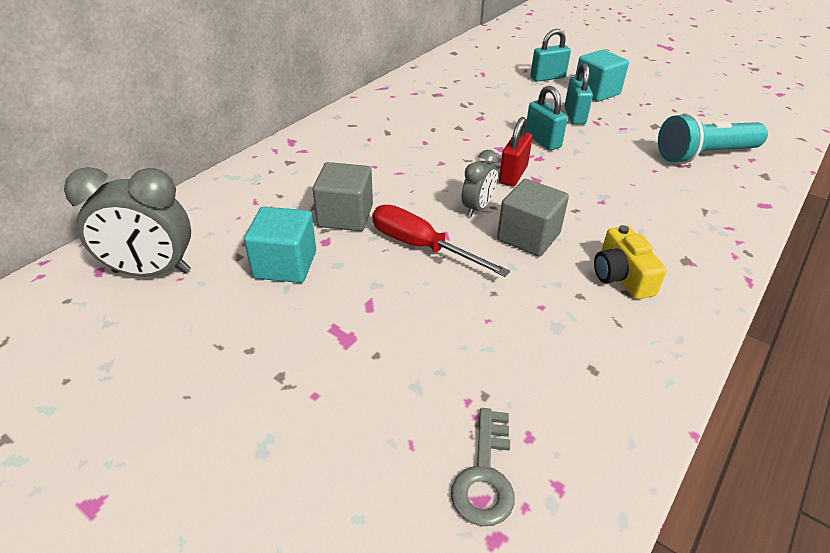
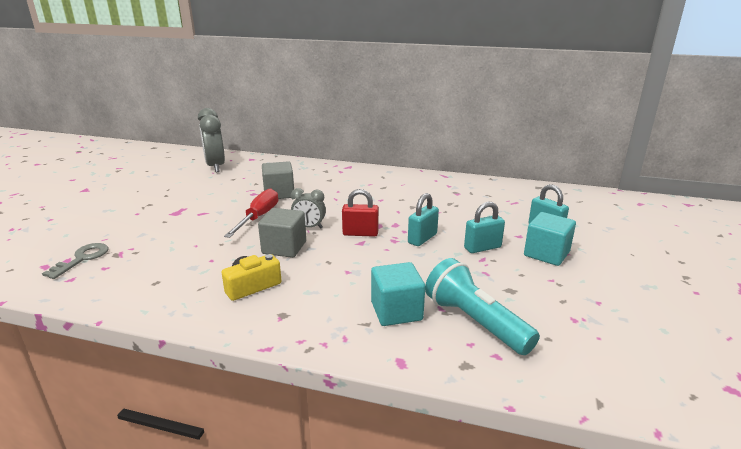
camera: 70 degrees right, 15 degrees down
turquoise cube [244,207,316,283] -> turquoise cube moved to [371,262,425,326]
grey key [451,408,515,526] -> grey key turned 120 degrees clockwise [42,243,108,279]

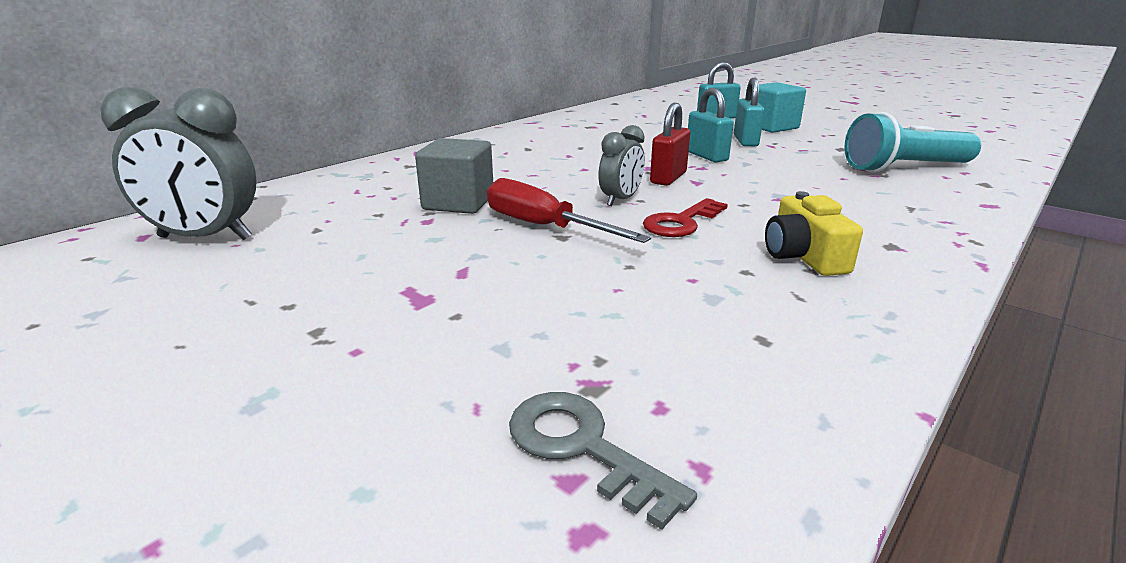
camera: 65 degrees left, 0 degrees up
grey cube [258,208,306,258] -> red key [643,198,728,237]
turquoise cube [371,262,425,326] -> none

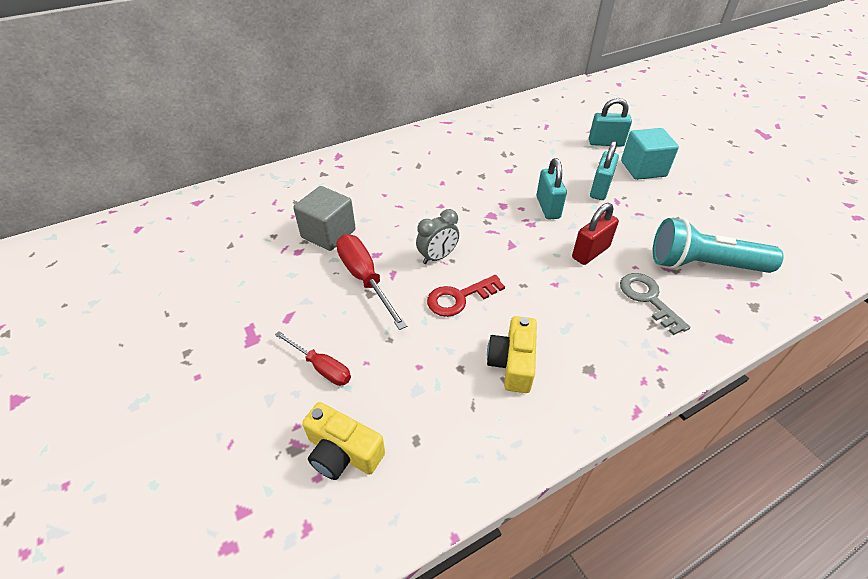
camera: 20 degrees right, 20 degrees up
grey clock [100,87,256,240] -> none
grey key [509,392,697,530] -> grey key moved to [620,273,690,335]
red padlock [650,103,690,186] -> red padlock moved to [572,203,619,265]
none -> red screwdriver [275,331,351,386]
none -> yellow camera [302,402,385,480]

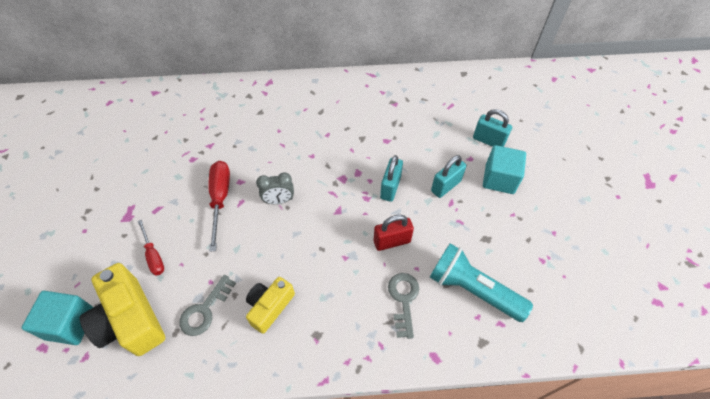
camera: 25 degrees right, 10 degrees up
grey cube [293,186,356,251] -> none
yellow camera [302,402,385,480] -> yellow camera [79,263,165,356], size x1.61
red key [427,275,505,317] -> none
none -> turquoise cube [22,291,93,345]
none -> grey key [179,275,236,336]

